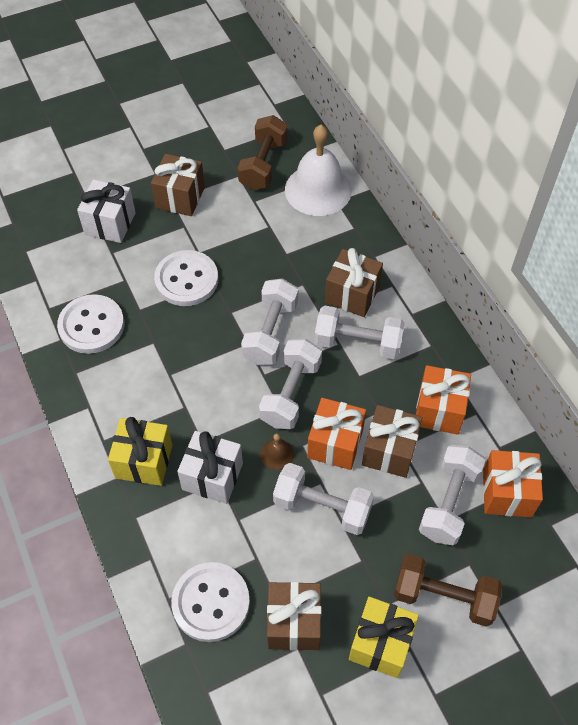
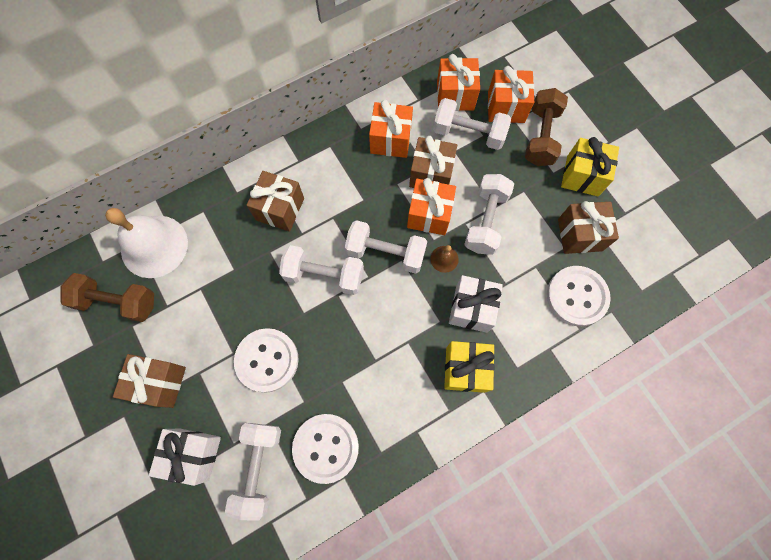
camera: 95 degrees left, 15 degrees up
white dumbbell [315,306,405,359] -> white dumbbell moved to [225,423,281,521]
none -> orange gift [488,66,534,123]

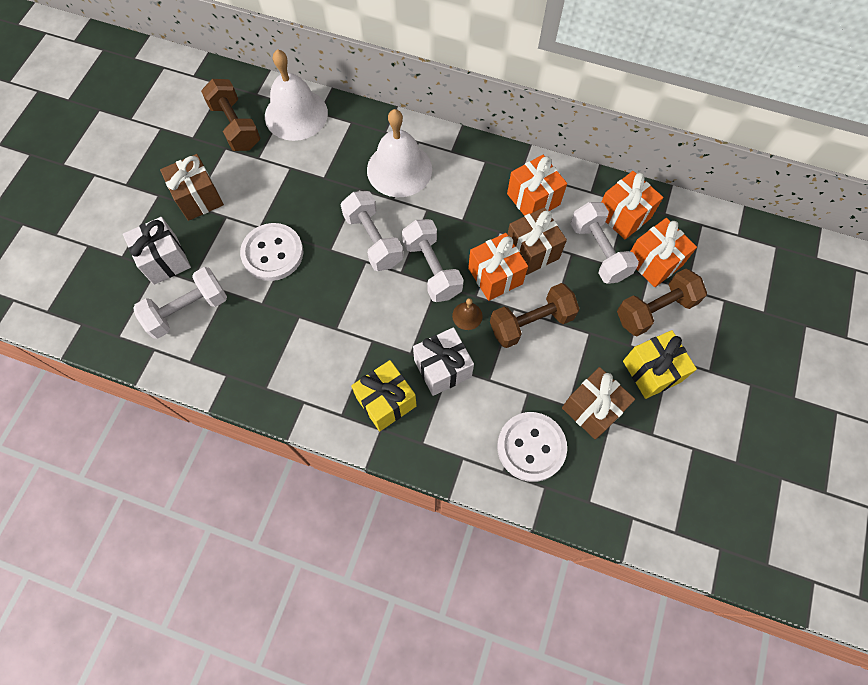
camera: 50 degrees right, 5 degrees down
brown gift [246,171,304,232] -> white bell [367,109,432,197]
white button [292,414,359,484] -> none
white dumbbell [464,174,514,255] -> brown dumbbell [490,283,579,348]

